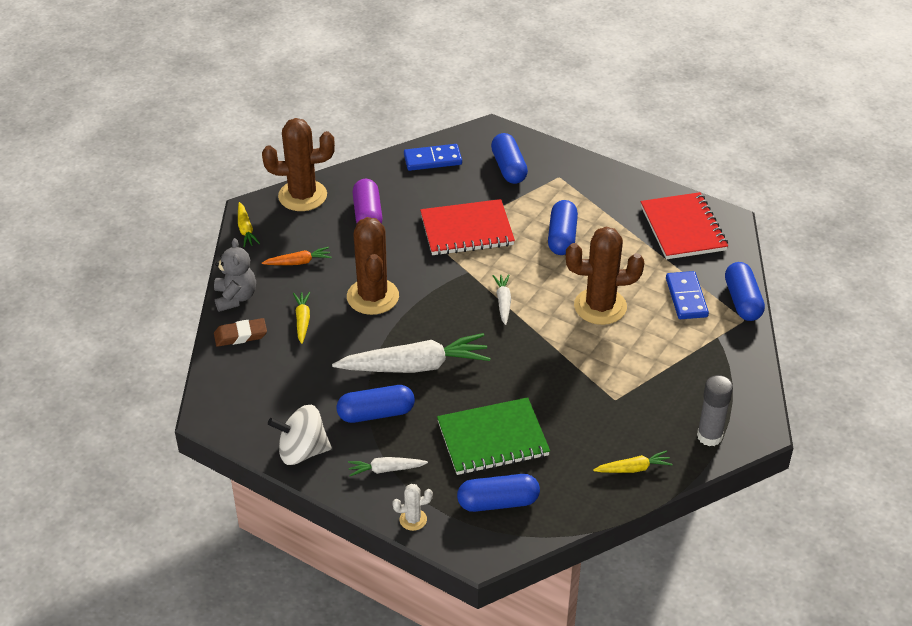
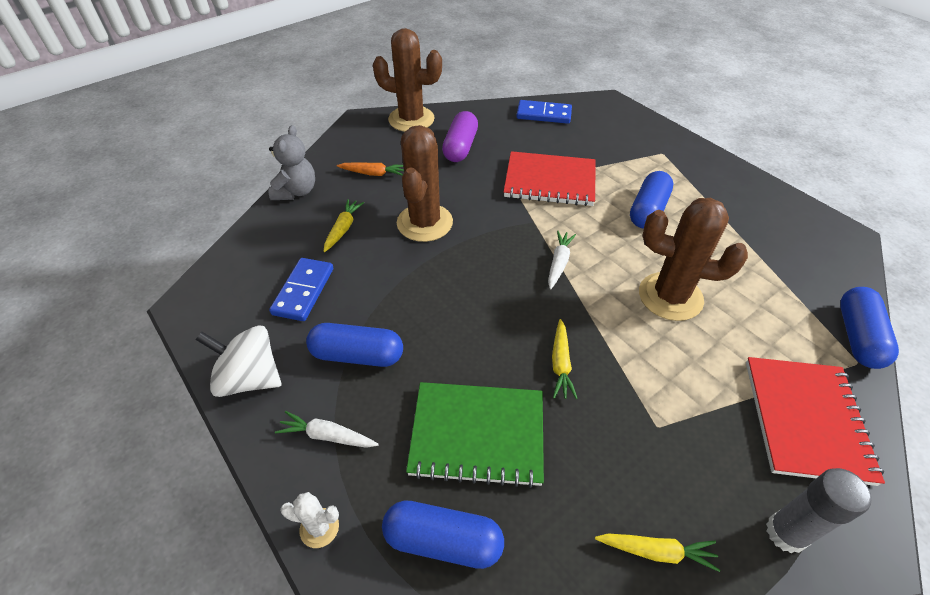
camera: 20 degrees right, 5 degrees up
brown eraser [214,318,267,347] -> none
yellow carrot [238,202,260,247] -> yellow carrot moved to [552,319,578,399]
white carrot [332,333,491,373] -> none
blue capsule [491,133,528,184] -> none
red notebook [641,192,728,259] -> red notebook moved to [746,357,885,486]
blue domino [666,271,709,319] -> blue domino moved to [269,258,333,321]

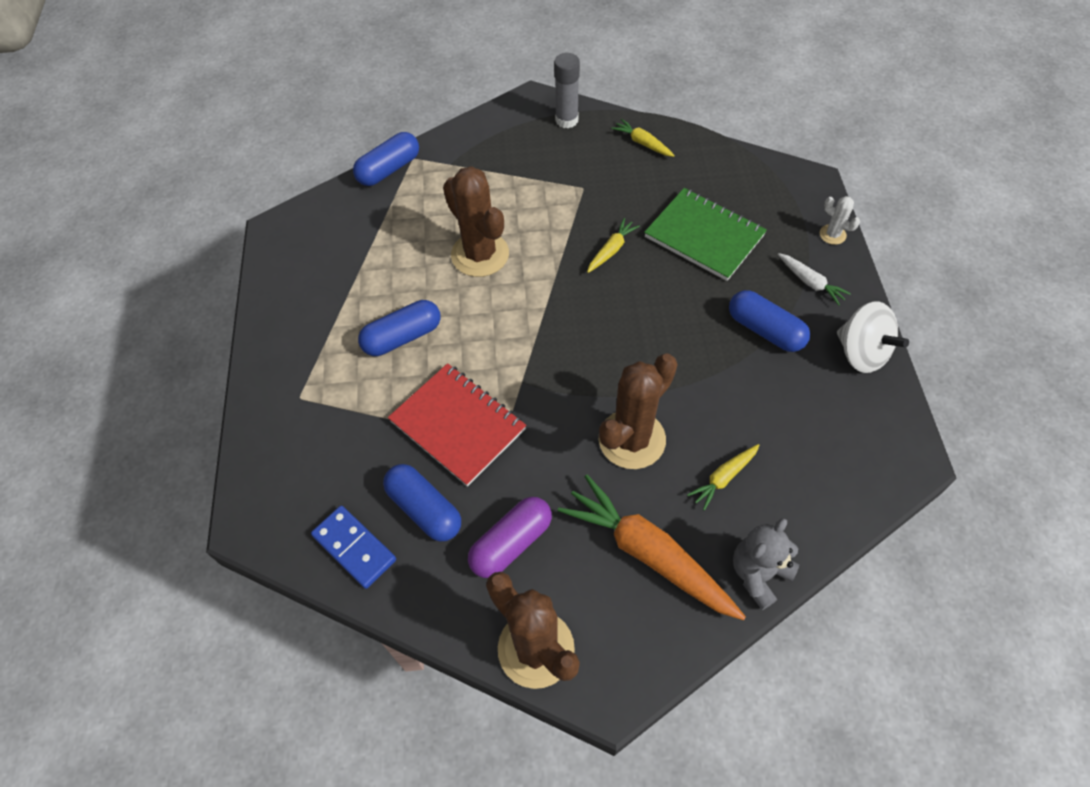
camera: 145 degrees left, 10 degrees up
blue domino [269,258,333,321] -> none
orange carrot [337,162,404,176] -> orange carrot [558,475,746,620], size x2.10
blue capsule [382,500,504,569] -> blue capsule moved to [383,464,461,541]
white carrot [548,230,576,289] -> none
red notebook [746,357,885,486] -> none

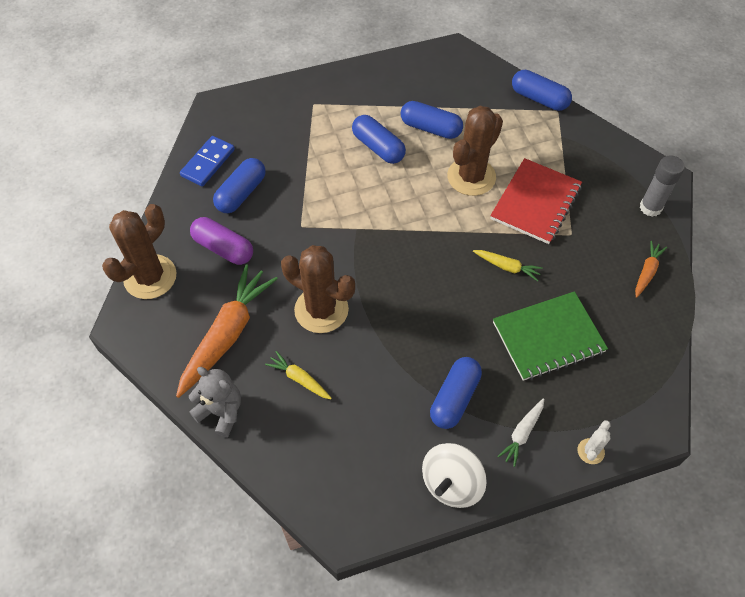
camera: 75 degrees right, 0 degrees up
red notebook [388,363,526,487] -> red notebook moved to [490,158,582,244]
yellow carrot [611,119,675,157] -> orange carrot [635,241,667,298]
green notebook [644,188,767,281] -> green notebook turned 45 degrees clockwise [493,291,608,381]
none -> blue capsule [401,101,463,139]

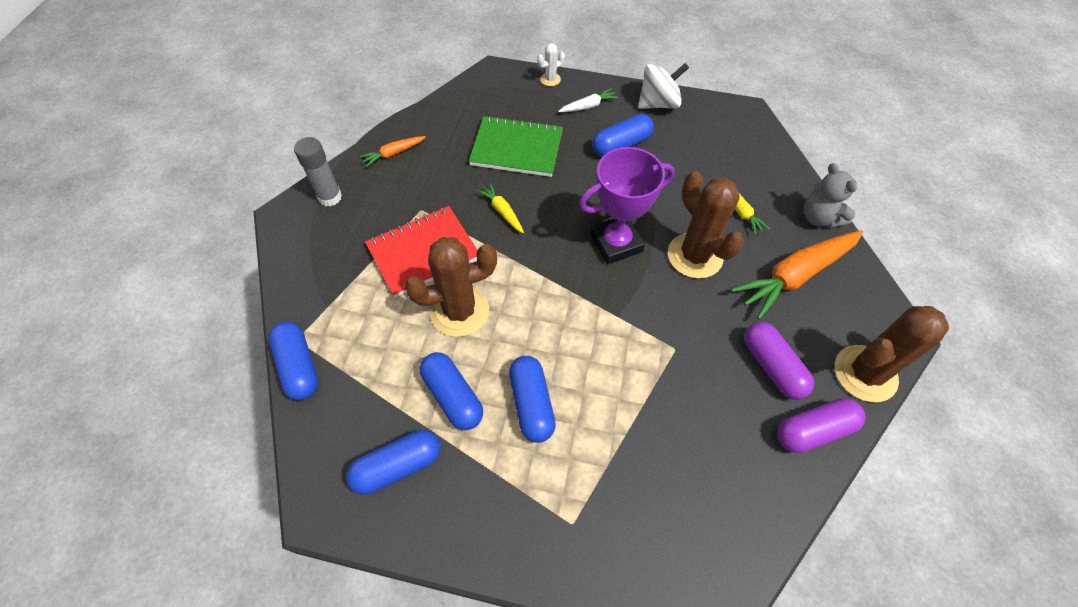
camera: 150 degrees left, 0 degrees up
blue domino [180,136,235,186] -> none
blue capsule [213,158,266,213] -> blue capsule moved to [346,430,441,495]
none -> purple trophy [579,147,675,264]
none -> purple capsule [777,398,865,453]

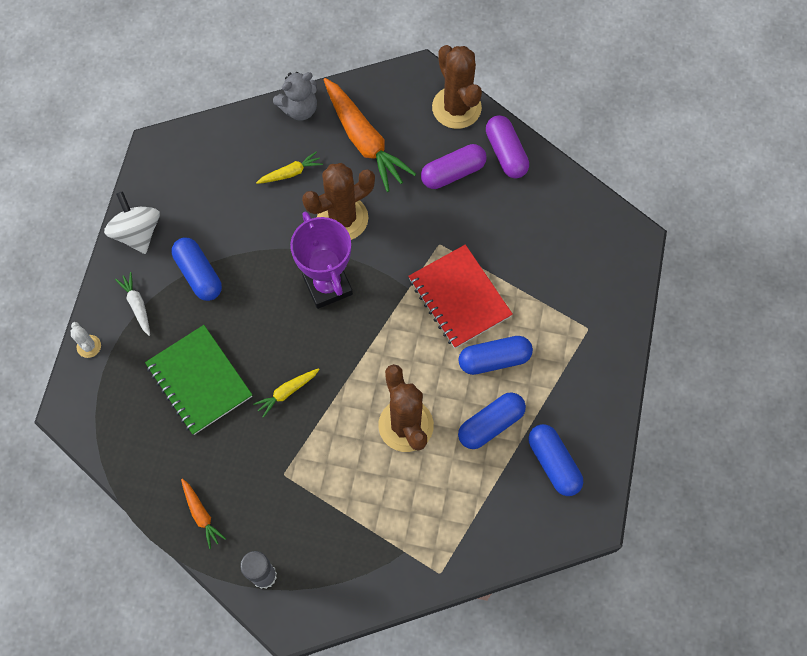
camera: 90 degrees left, 10 degrees up
blue capsule [269,321,319,400] -> none
red notebook [365,206,477,297] -> red notebook moved to [408,244,513,348]
green notebook [469,115,563,177] -> green notebook turned 45 degrees counterclockwise [145,325,252,435]

